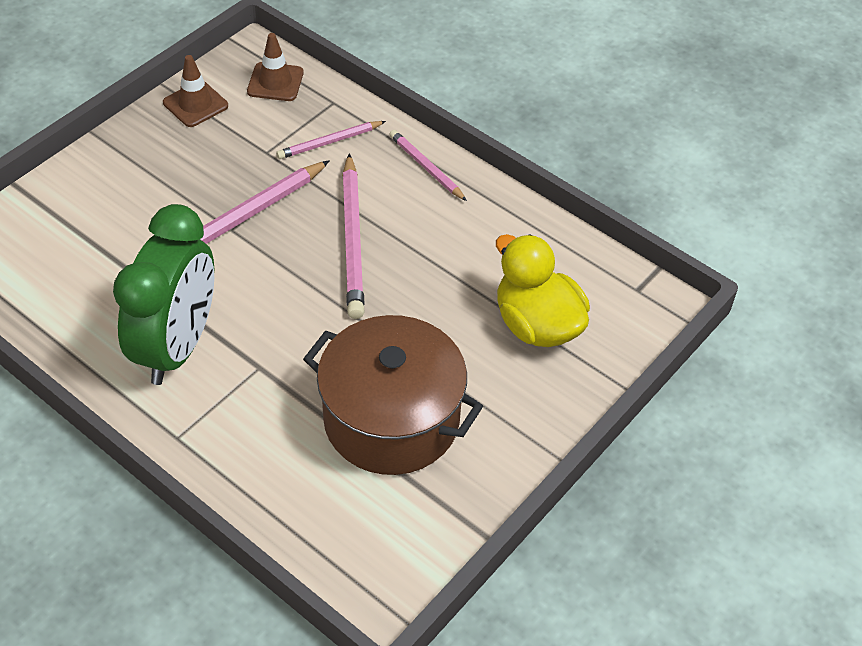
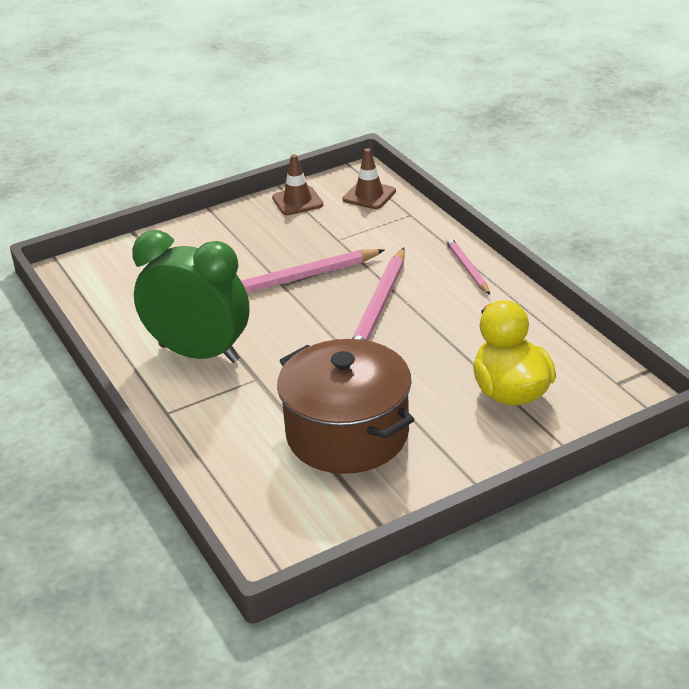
camera: 25 degrees right, 15 degrees down
green clock [113,204,214,385] -> green clock turned 105 degrees counterclockwise [132,230,249,363]
pink pencil [276,121,386,159] -> none

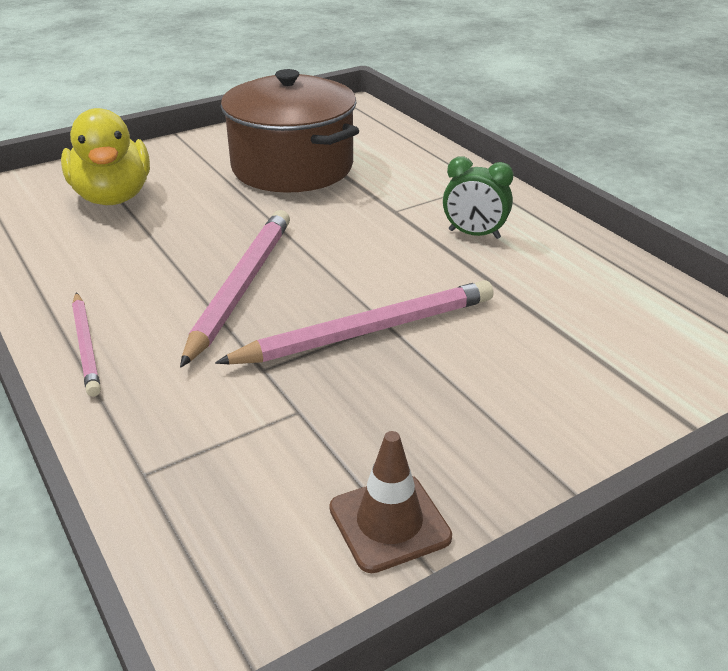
camera: 175 degrees right, 0 degrees up
green clock [132,230,249,363] -> green clock [443,156,514,239], size x0.47
brown traffic cone [342,148,396,209] -> none

